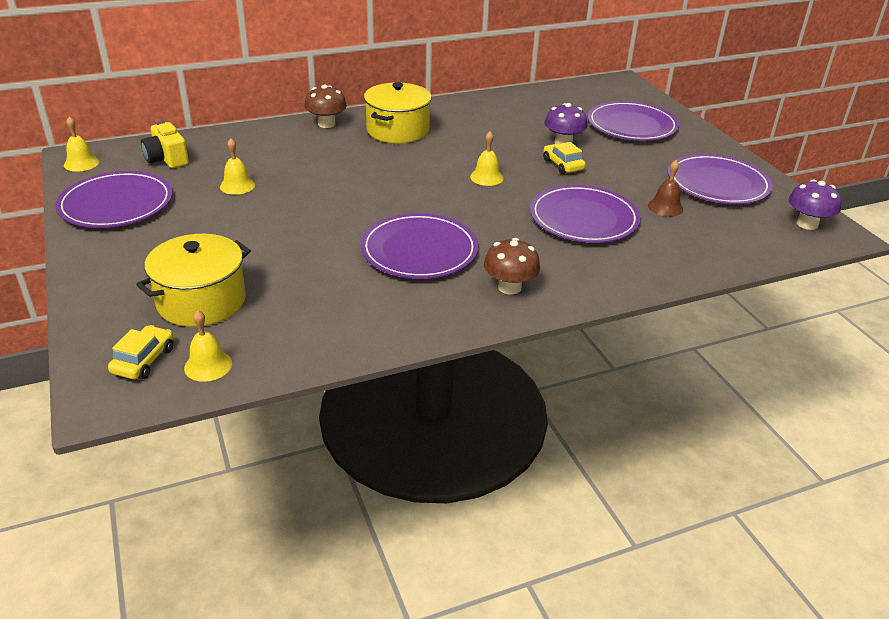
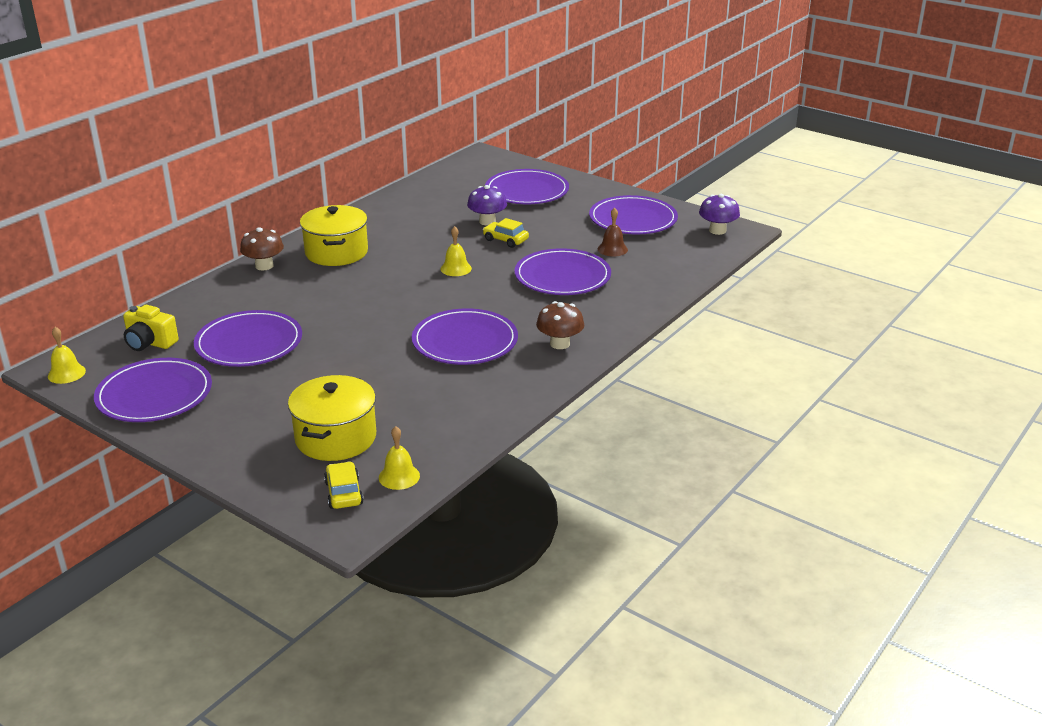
camera: 30 degrees left, 5 degrees down
yellow bell [220,138,255,195] -> purple plate [194,310,302,367]

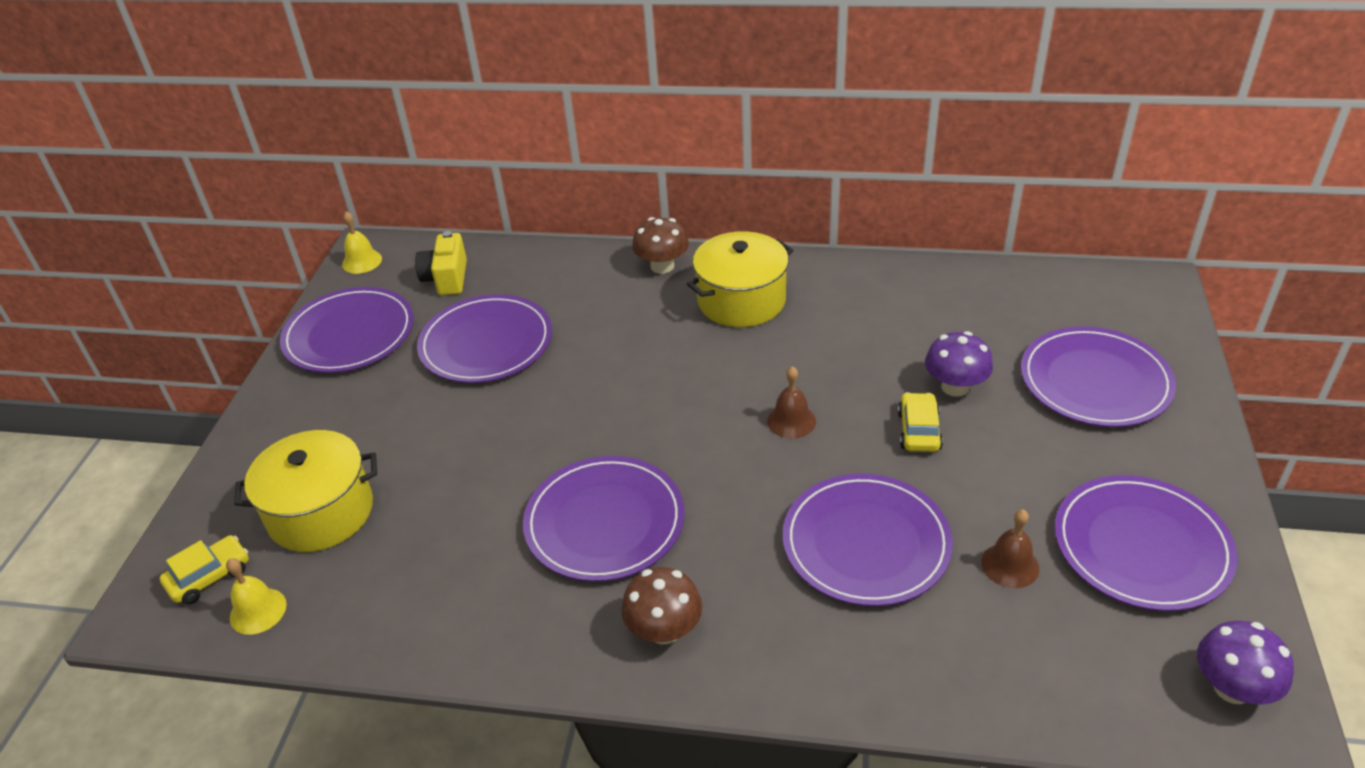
camera: 65 degrees right, 10 degrees up
yellow bell [440,226,472,276] -> brown bell [767,366,816,439]

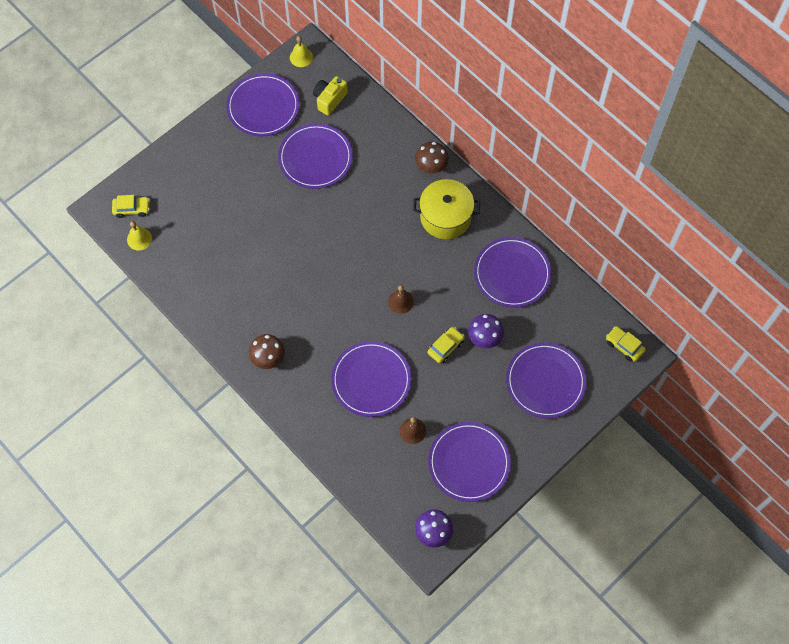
camera: 35 degrees right, 25 degrees up
yellow pot [234,430,377,552] -> none
purple plate [523,456,684,582] -> purple plate moved to [474,237,552,308]
none -> yellow car [606,326,646,362]

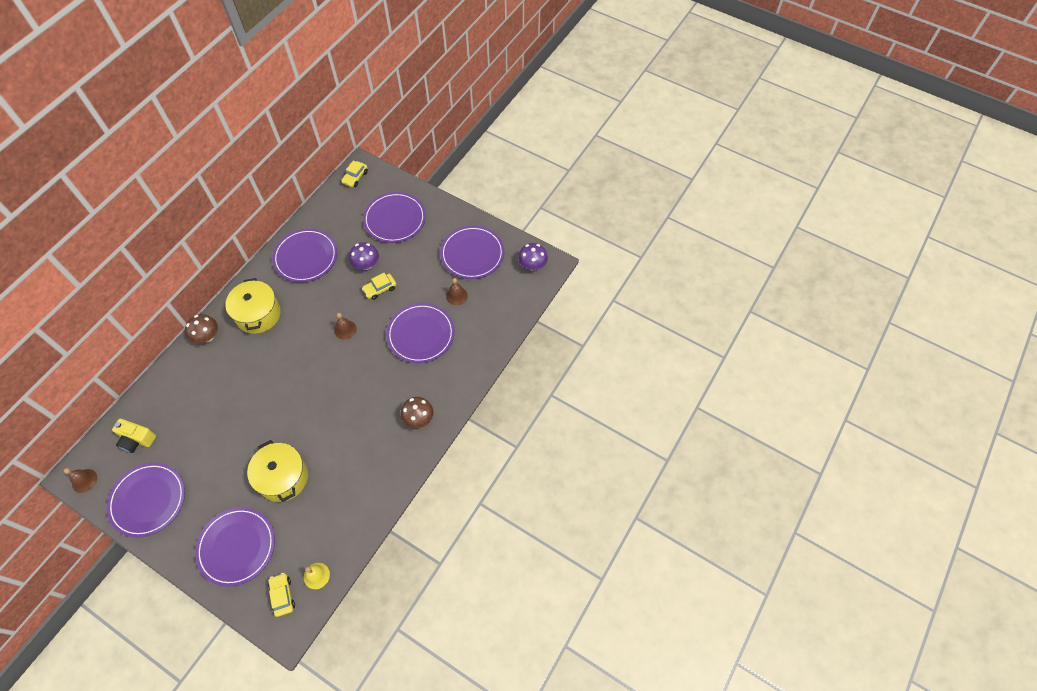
camera: 105 degrees left, 5 degrees down
purple plate [278,123,353,189] -> purple plate moved to [195,507,275,587]
yellow bell [290,36,313,67] -> brown bell [64,468,97,493]
yellow car [427,327,465,363] -> yellow car turned 60 degrees counterclockwise [362,273,396,300]
none -> yellow pot [247,440,308,502]

